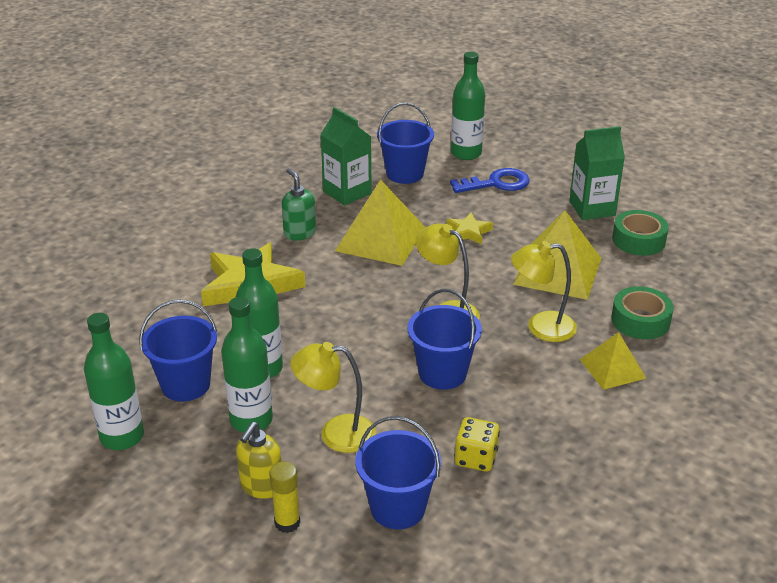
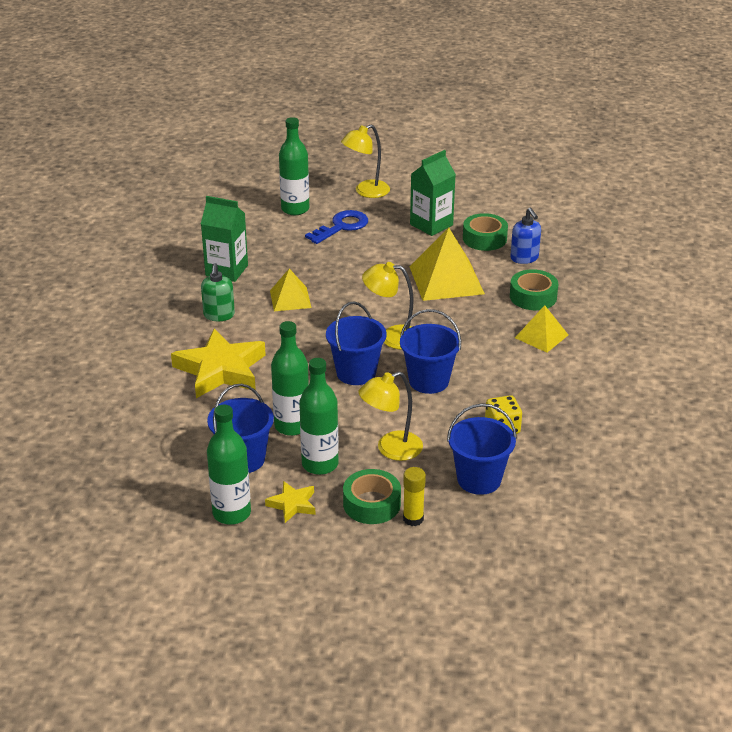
camera: 30 degrees left, 0 degrees up
yellow soap dispenser [236,422,281,499] -> green tape [343,469,401,524]
green soap dispenser [282,168,316,240] -> green soap dispenser turned 120 degrees counterclockwise [201,263,235,321]
yellow pyramid [335,180,426,266] -> yellow pyramid [270,269,311,311], size x0.58
blue bucket [377,103,434,184] -> blue bucket moved to [326,301,386,385]
yellow star [446,213,493,244] -> yellow star moved to [265,481,316,523]
yellow lamp [511,241,577,342] -> yellow lamp moved to [341,125,390,198]
none -> blue soap dispenser [510,207,541,264]

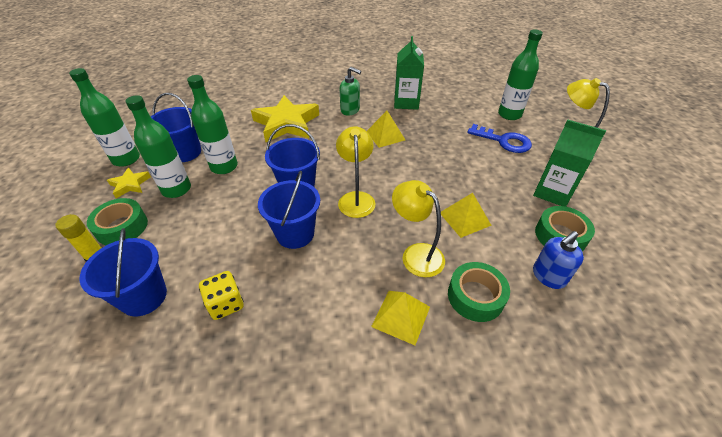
camera: 75 degrees right, 10 degrees up
green soap dispenser [201,263,235,321] -> green soap dispenser turned 135 degrees counterclockwise [340,67,361,116]
yellow lamp [358,371,423,461] -> yellow lamp moved to [392,180,445,277]
yellow pyramid [409,228,485,301] -> yellow pyramid [441,193,492,238], size x0.58

